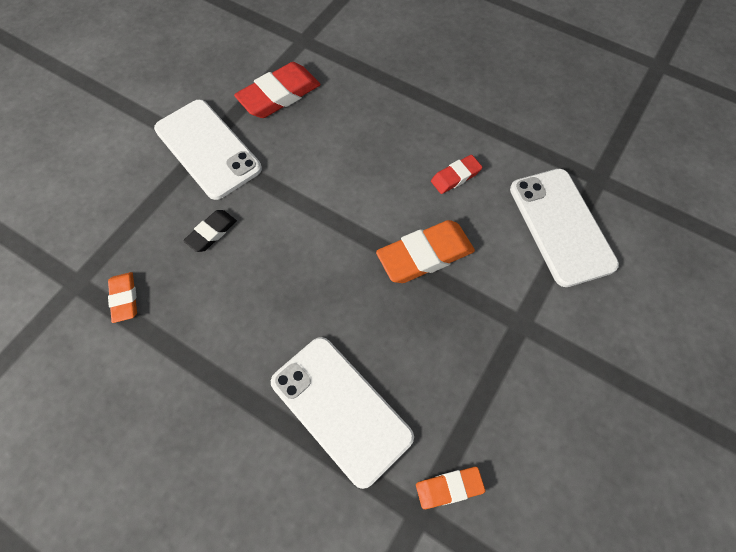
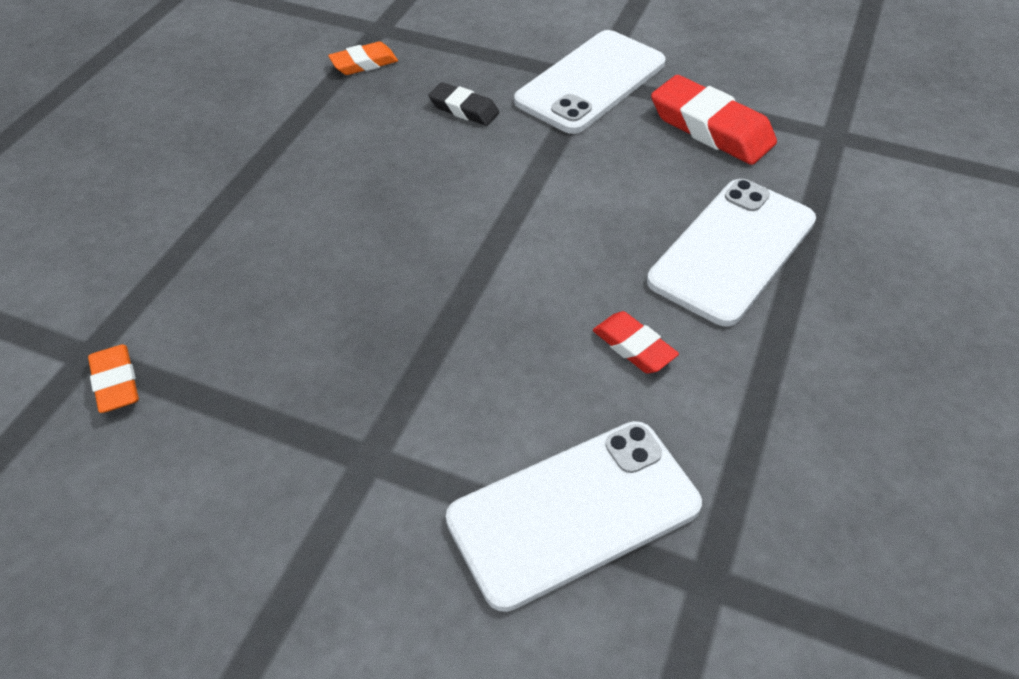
camera: 80 degrees right, 15 degrees down
white phone [271,337,414,489] -> white phone moved to [647,179,816,327]
orange eraser [376,220,475,283] -> none

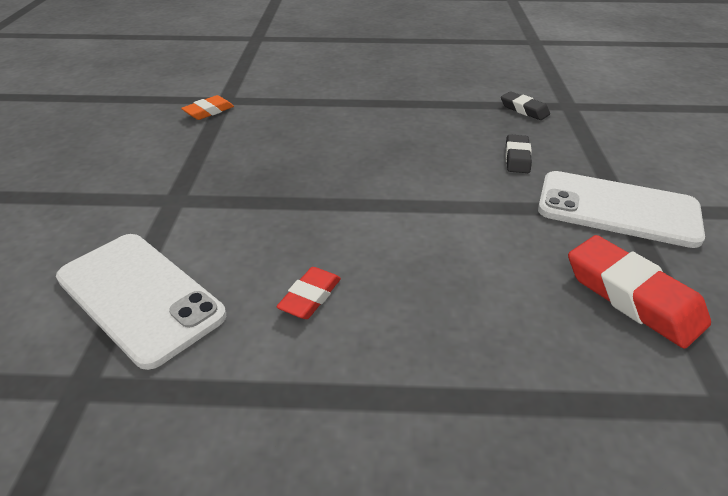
camera: 70 degrees right, 10 degrees down
orange eraser [328,42,398,75] -> black eraser [501,91,550,120]
white phone [647,179,816,327] -> none
red eraser [651,75,777,165] -> red eraser turned 60 degrees counterclockwise [568,235,711,349]

